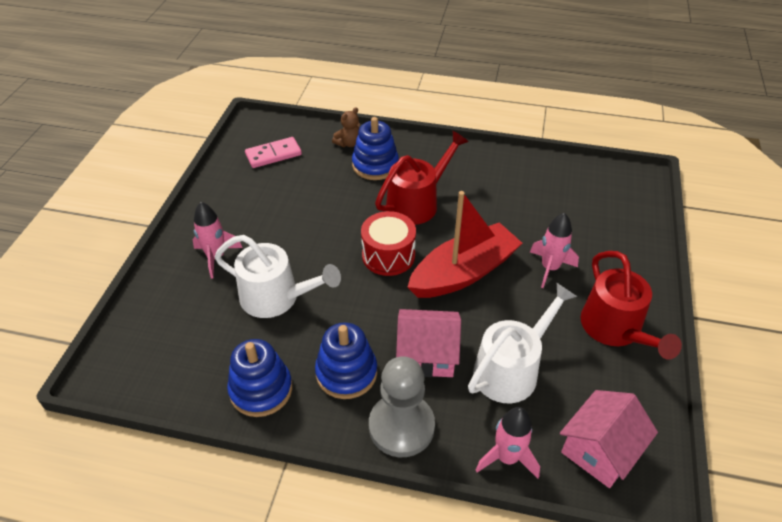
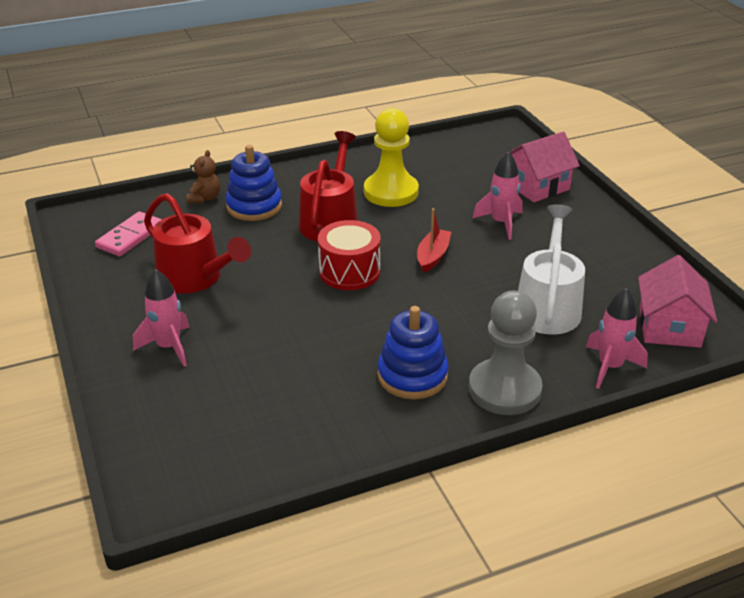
camera: 35 degrees left, 10 degrees down
white watering can [215,235,341,318] -> none
blue stacking toy [227,339,292,417] -> none
pink house [396,309,461,377] -> pink house moved to [502,131,580,202]
red boat [408,191,523,298] -> red boat [417,208,451,273], size x0.48
red watering can [580,251,682,360] -> red watering can moved to [144,193,251,294]
none -> yellow pawn [364,108,419,207]

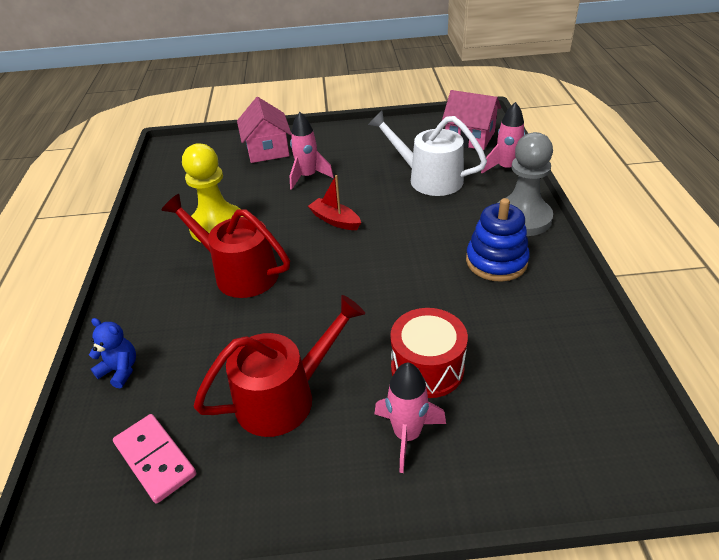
camera: 70 degrees left, 5 degrees up
brown teddy bear [187,150,220,204] -> blue teddy bear [89,318,136,388]
blue stacking toy [225,145,282,221] -> none
red drum [318,220,381,290] -> red drum moved to [390,308,468,398]

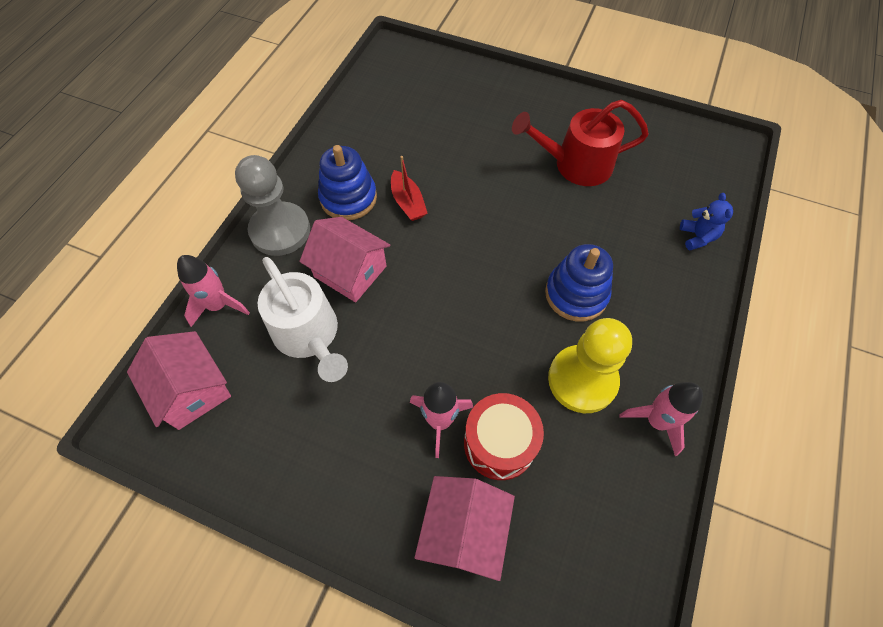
camera: 155 degrees left, 20 degrees up
blue teddy bear [89,318,136,388] -> blue teddy bear turned 150 degrees counterclockwise [680,193,733,250]
pink domino [113,414,196,503] -> none
red watering can [161,194,290,298] -> blue stacking toy [545,244,613,322]
red boat [308,175,361,230] -> red boat moved to [391,156,428,221]
pink rocket [374,363,446,473] -> pink rocket moved to [620,382,703,456]
red drum [390,308,468,398] -> red drum moved to [464,393,544,480]
none -> pink house [300,217,390,302]

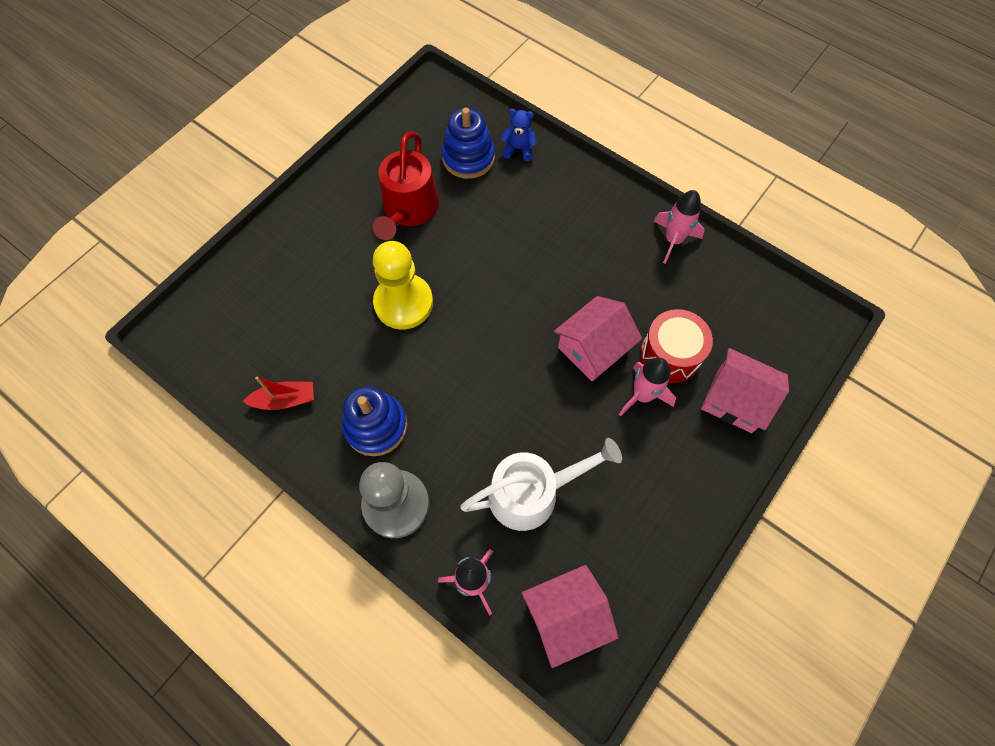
camera: 75 degrees left, 5 degrees up
pink house [300,217,390,302] -> pink house moved to [554,296,642,381]
red boat [391,156,428,221] -> red boat moved to [243,377,314,410]
blue stacking toy [545,244,613,322] -> blue stacking toy moved to [442,108,495,179]
yellow pawn [548,318,632,413] -> yellow pawn moved to [373,241,433,329]

